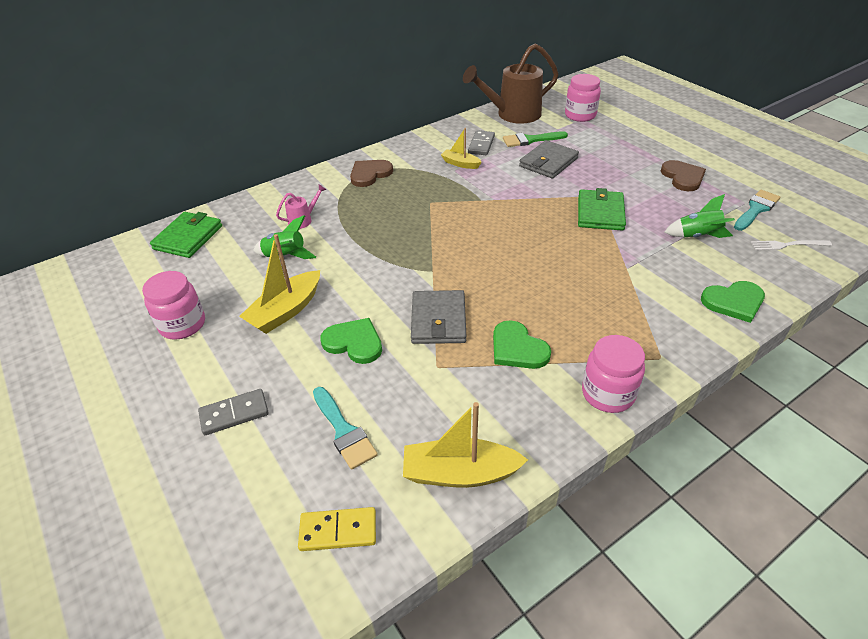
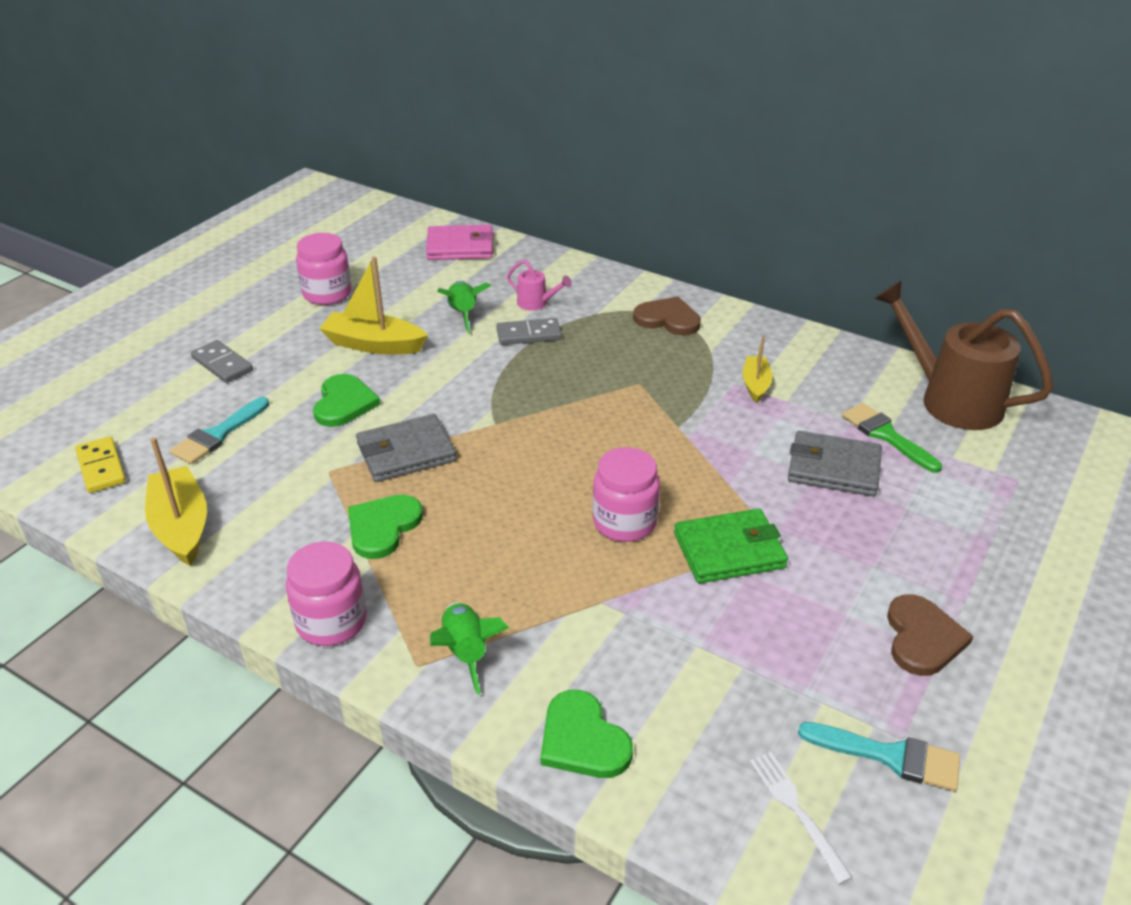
camera: 65 degrees right, 5 degrees down
green wallet [150,212,222,258] -> pink wallet [426,225,494,260]
grey domino [468,130,495,155] -> grey domino moved to [496,318,562,345]
pink jar [565,74,601,122] -> pink jar moved to [593,447,660,542]
brown heart [661,160,706,191] -> brown heart turned 45 degrees counterclockwise [887,594,973,676]
green rocket [665,194,735,238] -> green rocket moved to [430,602,509,695]

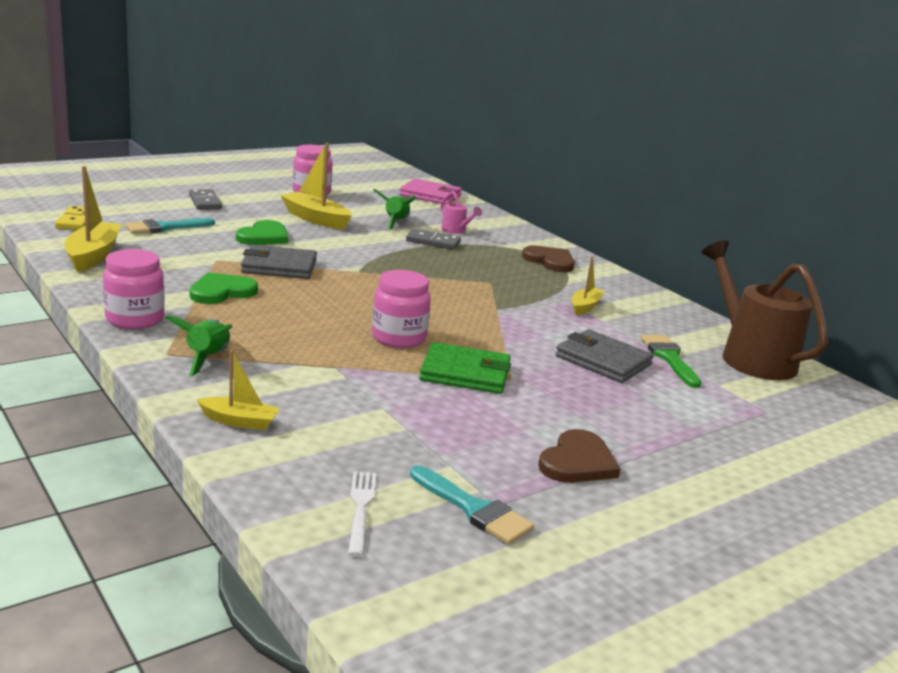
camera: 20 degrees right, 15 degrees down
green heart [540,690,633,778] -> yellow boat [197,350,280,430]

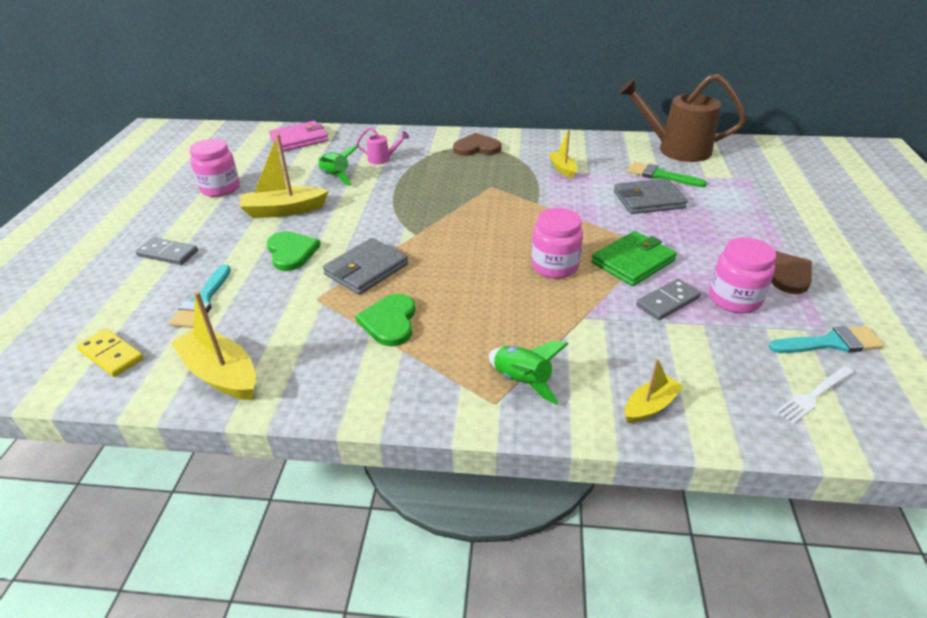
camera: 45 degrees left, 15 degrees up
pink jar [103,249,165,329] -> pink jar moved to [709,237,776,313]
white fork [348,471,376,557] -> white fork turned 75 degrees counterclockwise [776,366,854,424]
grey domino [406,229,461,249] -> grey domino moved to [636,279,701,320]

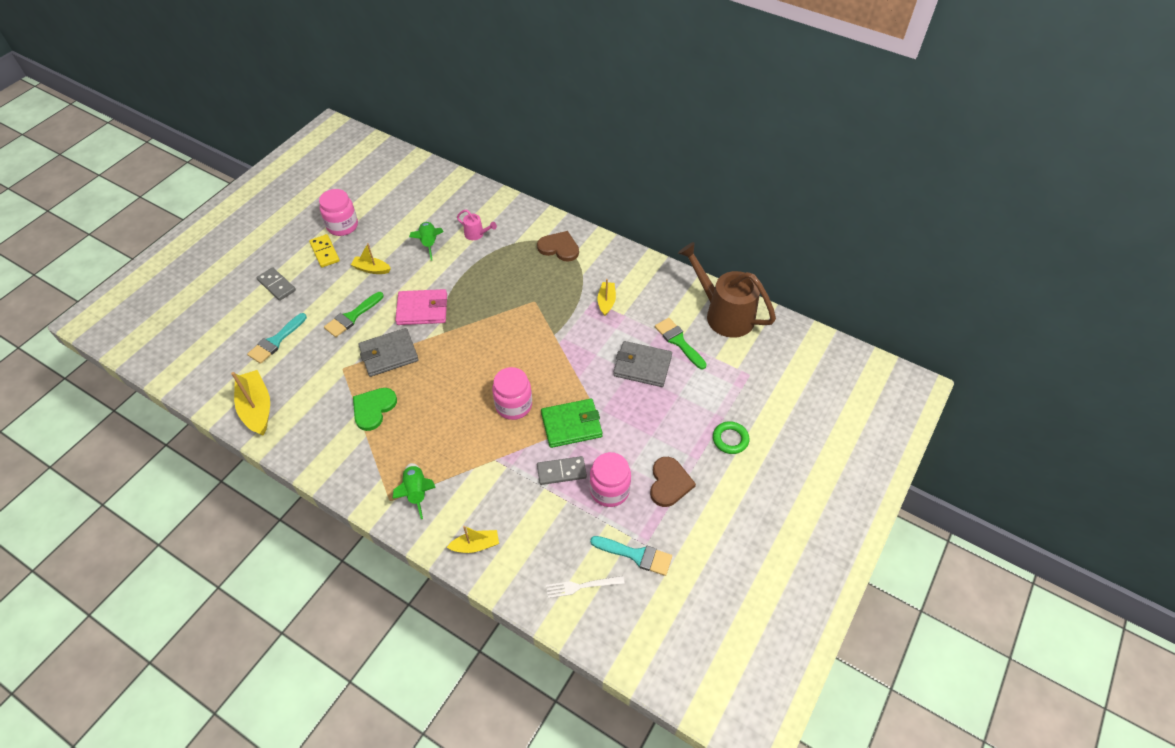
camera: 25 degrees right, 15 degrees up
yellow domino [77,329,144,377] -> yellow domino moved to [309,234,340,268]
yellow boat [239,134,329,218] -> yellow boat [351,243,391,274], size x0.59
green heart [267,231,321,271] -> green brush [324,292,384,337]
pink wallet [269,121,329,152] -> pink wallet moved to [395,289,447,325]
none -> green ring [713,421,750,454]

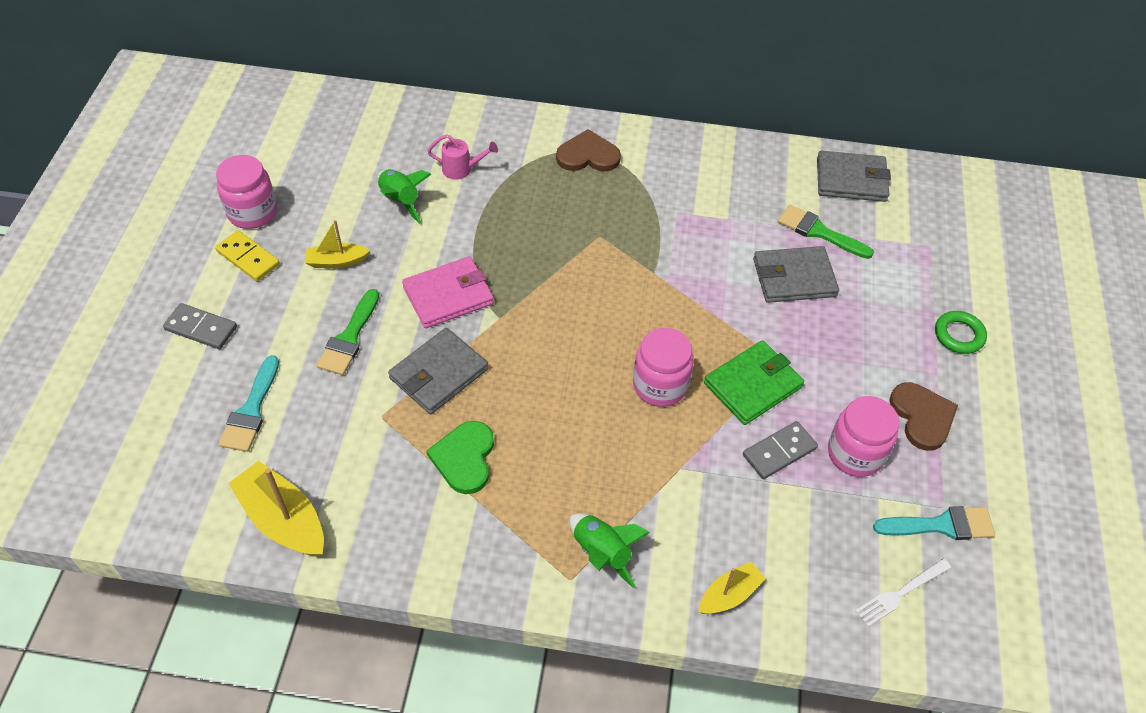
camera: 25 degrees left, 0 degrees up
yellow boat [598,279,616,316] -> none
brown watering can [678,242,776,338] -> grey wallet [817,151,891,202]

